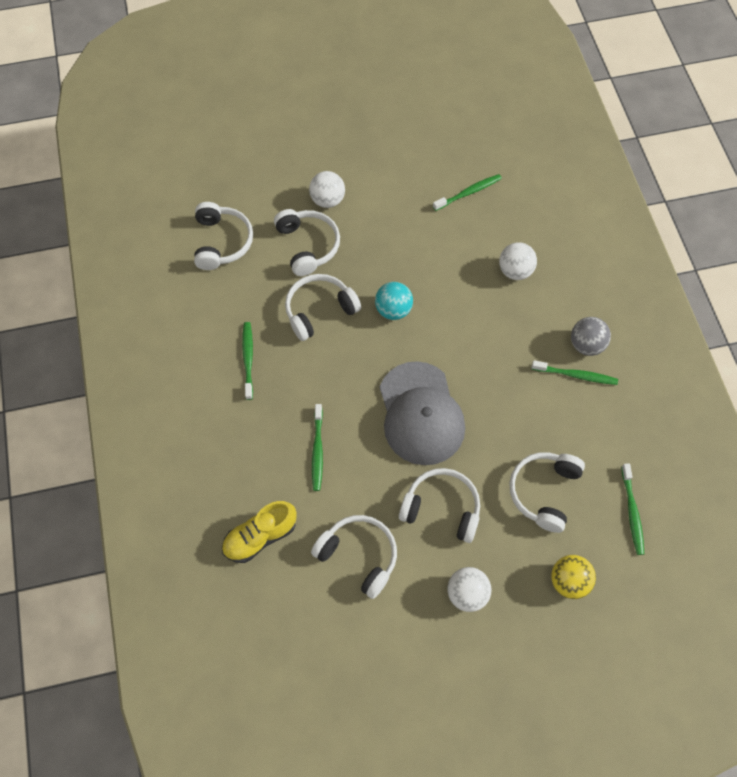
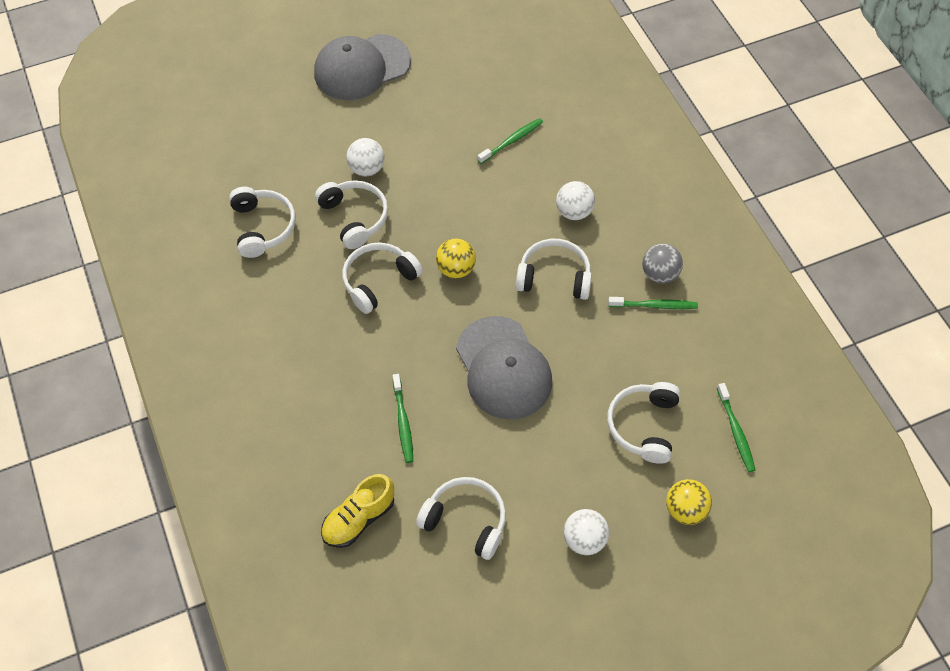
camera: 10 degrees left, 5 degrees down
green toothbrush [242,322,253,400] -> none
turquoise ball [375,282,413,320] -> yellow ball [436,238,476,278]
white headphones [399,468,480,543] -> white headphones moved to [516,239,592,300]
none -> grey cap [314,34,411,100]

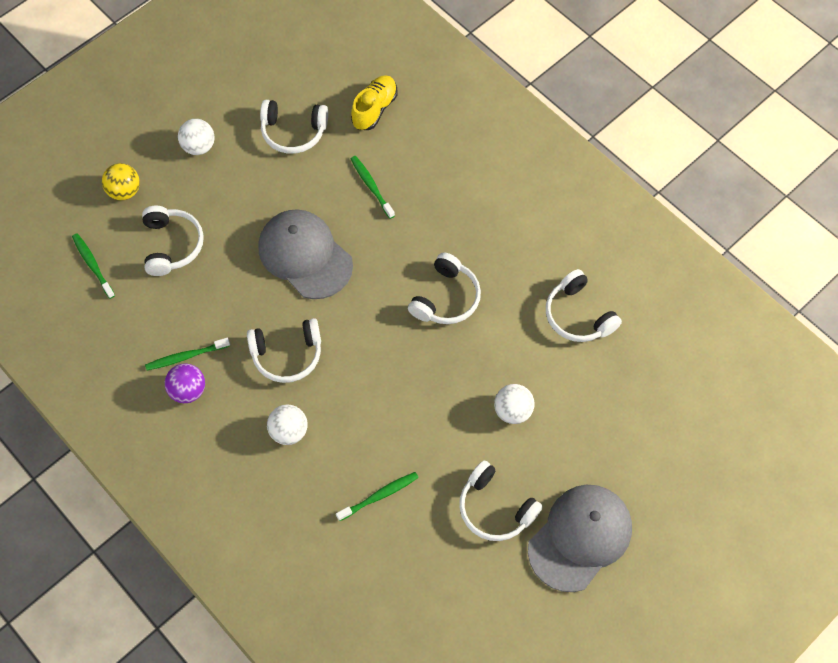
camera: 160 degrees right, 5 degrees up
white headphones [315,180,388,249] -> white headphones moved to [459,461,543,541]
yellow ball [436,238,476,278] -> none
green toothbrush [477,118,543,164] -> green toothbrush turned 150 degrees counterclockwise [336,472,418,521]
grey ball [642,244,683,284] -> purple ball [165,364,205,403]

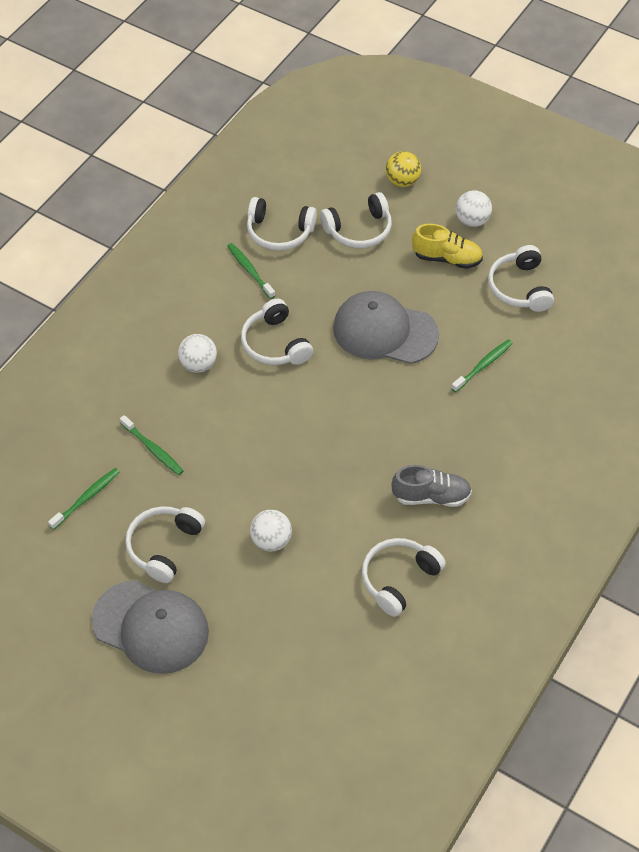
camera: 75 degrees right, 10 degrees down
green toothbrush [72,233,115,299] -> green toothbrush moved to [48,468,119,530]
purple ball [165,364,205,403] -> none
grey cap [259,209,353,299] -> grey cap turned 105 degrees counterclockwise [333,291,439,364]
yellow shoe [351,75,397,130] -> yellow shoe moved to [412,224,483,269]
white headphones [408,252,481,324] -> white headphones moved to [247,197,317,251]
none -> grey shoe [392,465,472,507]

